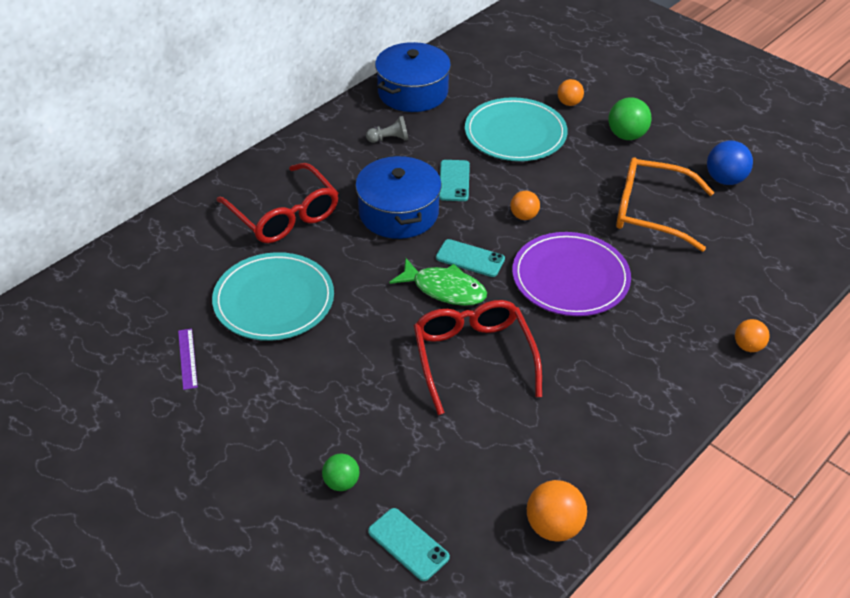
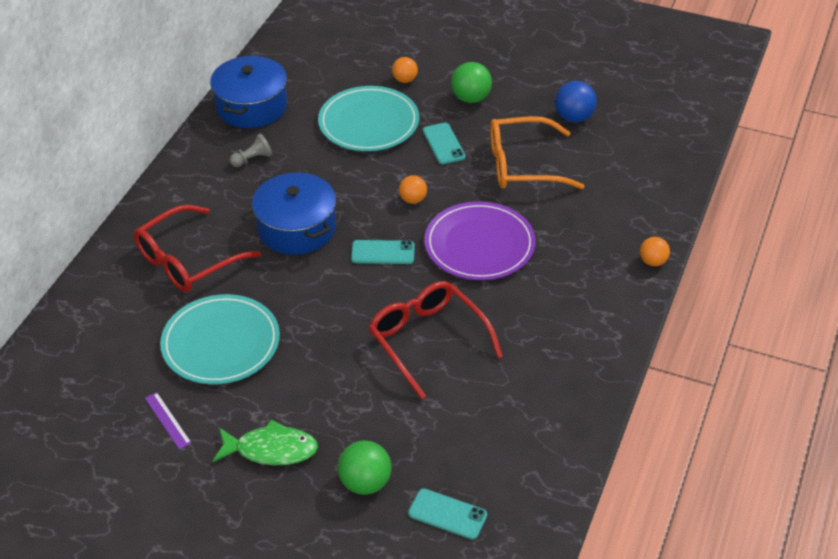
camera: 20 degrees left, 0 degrees up
red glasses [217,163,339,243] -> red glasses turned 105 degrees clockwise [134,205,261,292]
green ball [322,454,360,491] -> green ball [338,440,392,495], size x1.55
green fish [389,258,487,306] -> green fish moved to [213,419,318,466]
turquoise phone [439,160,470,201] -> turquoise phone moved to [423,123,466,164]
orange ball [527,480,587,542] -> none

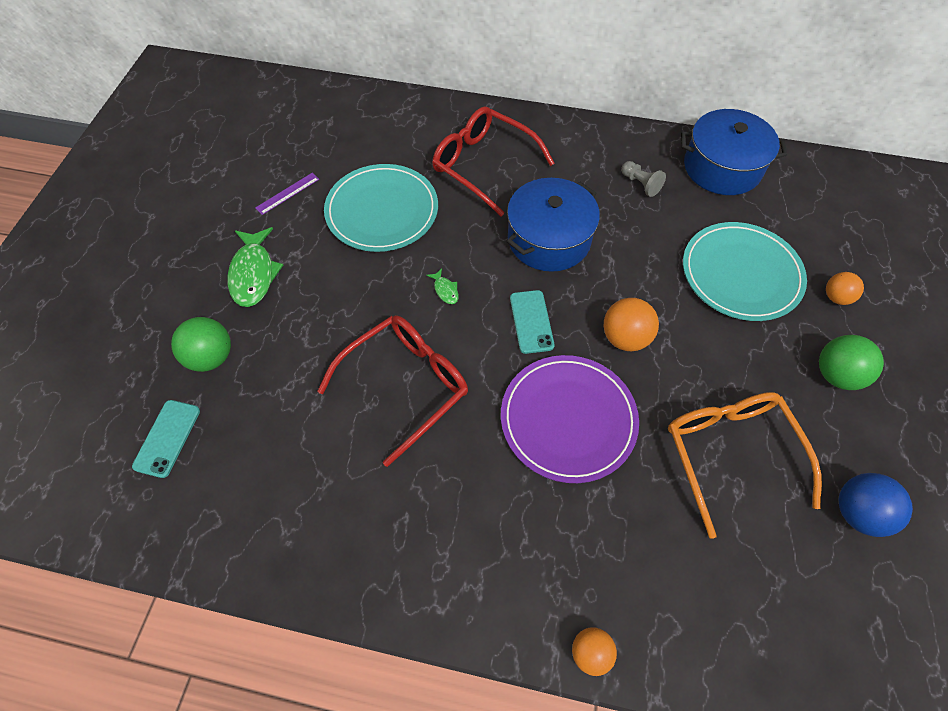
camera: 80 degrees right, 15 degrees up
orange ball [399,175,427,204] -> orange ball [604,298,659,351], size x1.55
turquoise phone [423,123,466,164] -> none
none -> green fish [426,268,459,304]

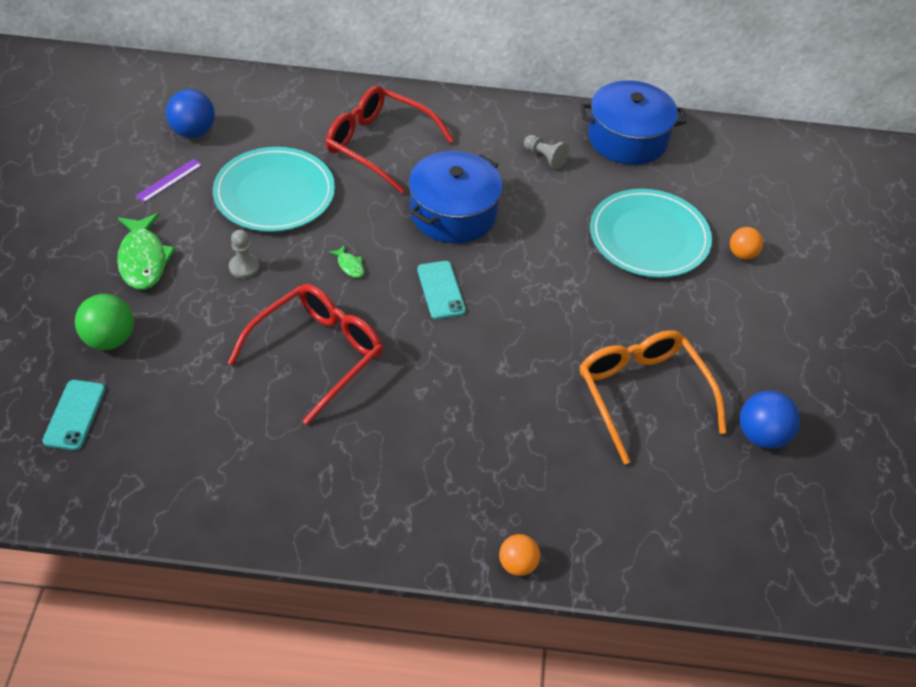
camera: 10 degrees left, 10 degrees down
purple plate [501,355,639,483] -> none
orange ball [604,298,659,351] -> none
green ball [819,335,884,390] -> none
none -> blue ball [166,89,215,138]
none -> grey pawn [229,230,260,279]

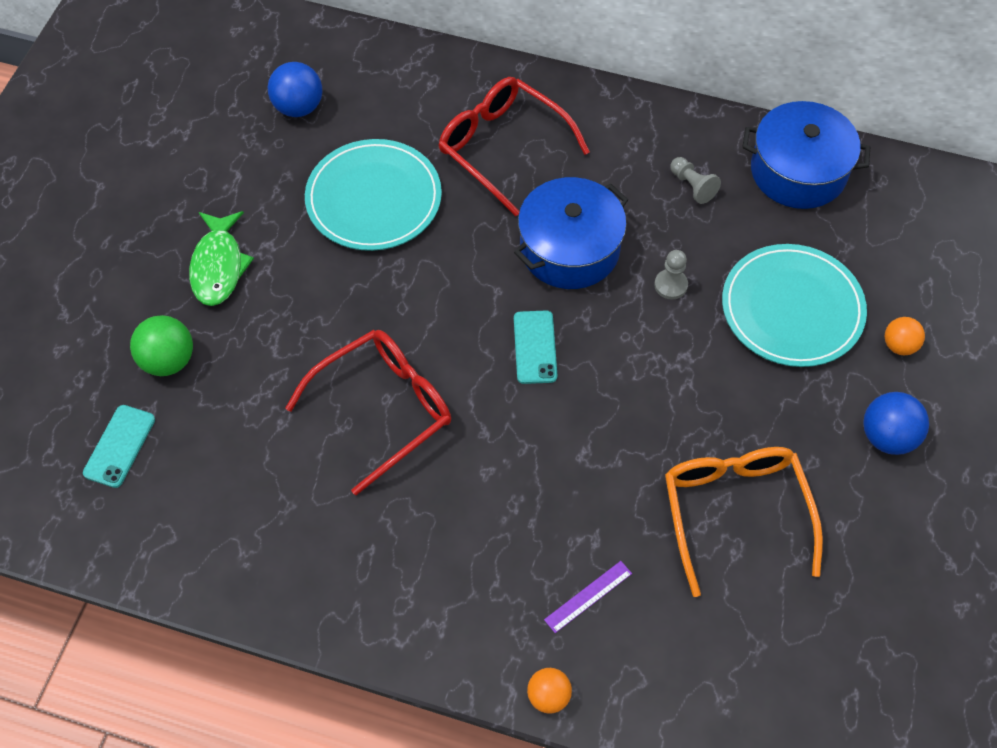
camera: 15 degrees right, 10 degrees up
purple ruler [136,159,202,203] -> purple ruler moved to [544,561,632,633]
grey pawn [229,230,260,279] -> grey pawn moved to [654,250,688,300]
green fish [329,245,364,278] -> none
blue ball [740,391,800,449] -> blue ball moved to [863,392,929,455]

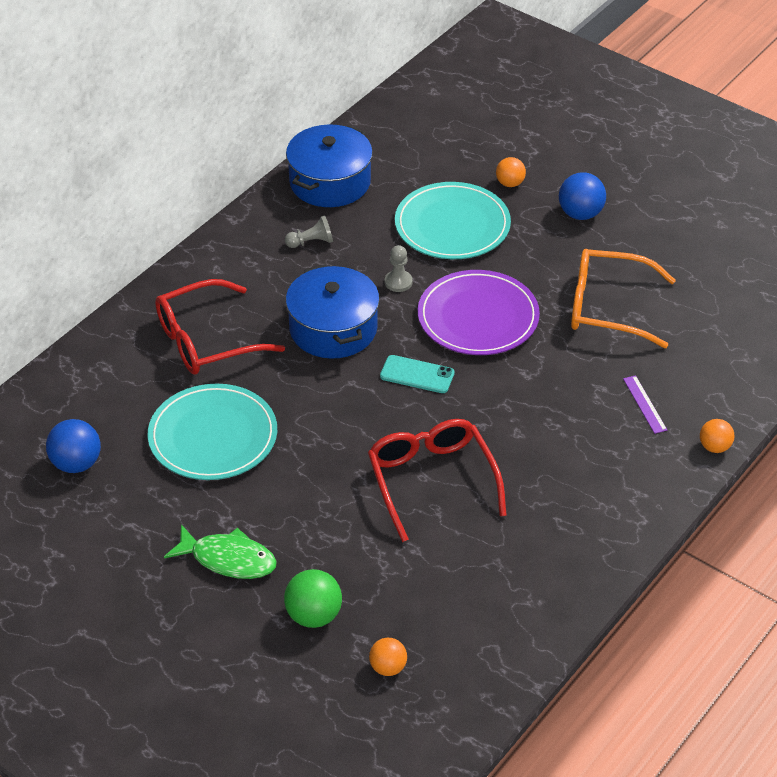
camera: 70 degrees left, 15 degrees down
turquoise phone [83,405,155,488] -> orange ball [369,638,407,676]
none -> purple plate [418,270,540,355]

